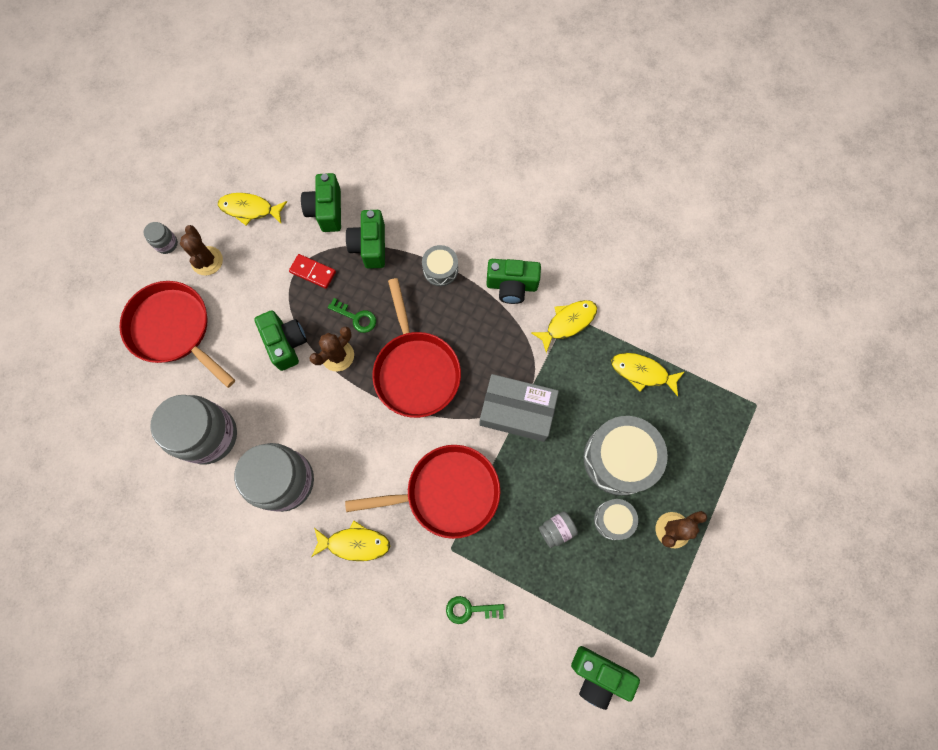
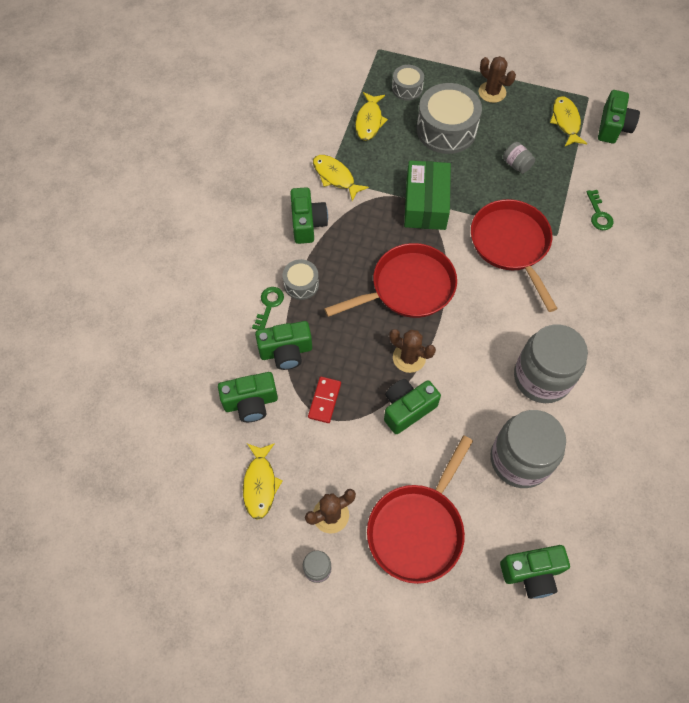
camera: 100 degrees left, 10 degrees down
yellow fish [312,521,390,561] -> yellow fish moved to [550,96,587,146]
green key [328,298,376,333] -> green key moved to [252,287,284,330]
grey box [479,374,559,442] -> green box [404,160,451,230]
grey drum [594,499,638,540] -> grey drum moved to [392,65,424,100]
none -> green camera [500,545,570,599]

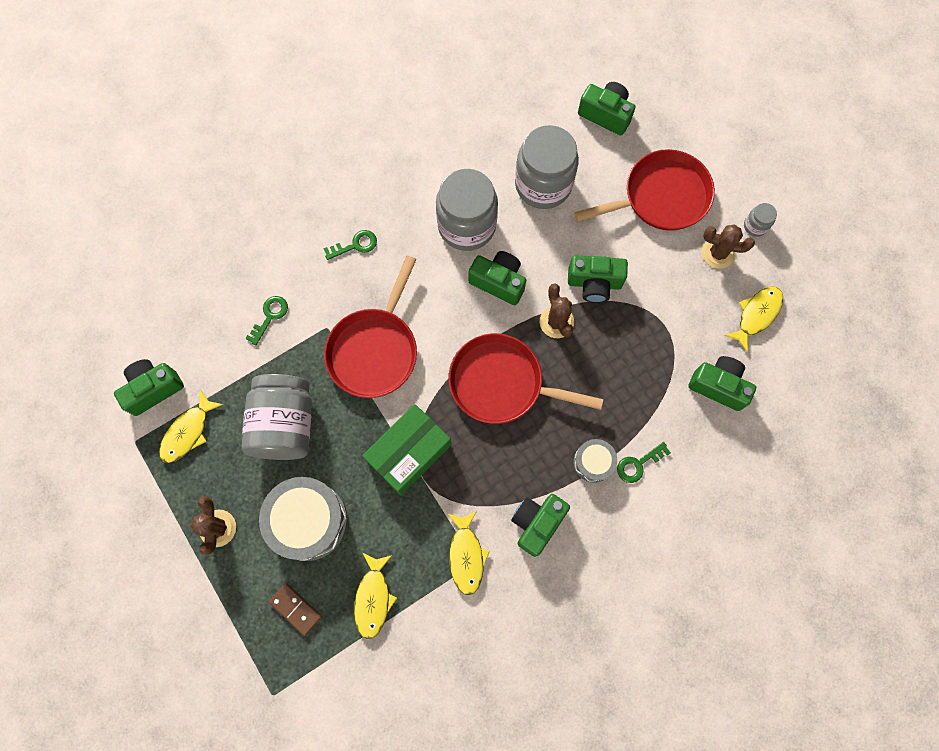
camera: 140 degrees left, 10 degrees up
green camera [255,321,312,370] -> green camera moved to [469,251,526,305]
red domino [308,376,341,423] -> none
yellow fish [355,92,388,141] -> yellow fish turned 135 degrees clockwise [354,553,397,639]
grey drum [392,65,424,100] -> brown domino [269,583,322,636]
grey jar [503,142,535,174] -> grey jar [241,374,312,460], size x2.36
none -> green key [323,230,377,260]

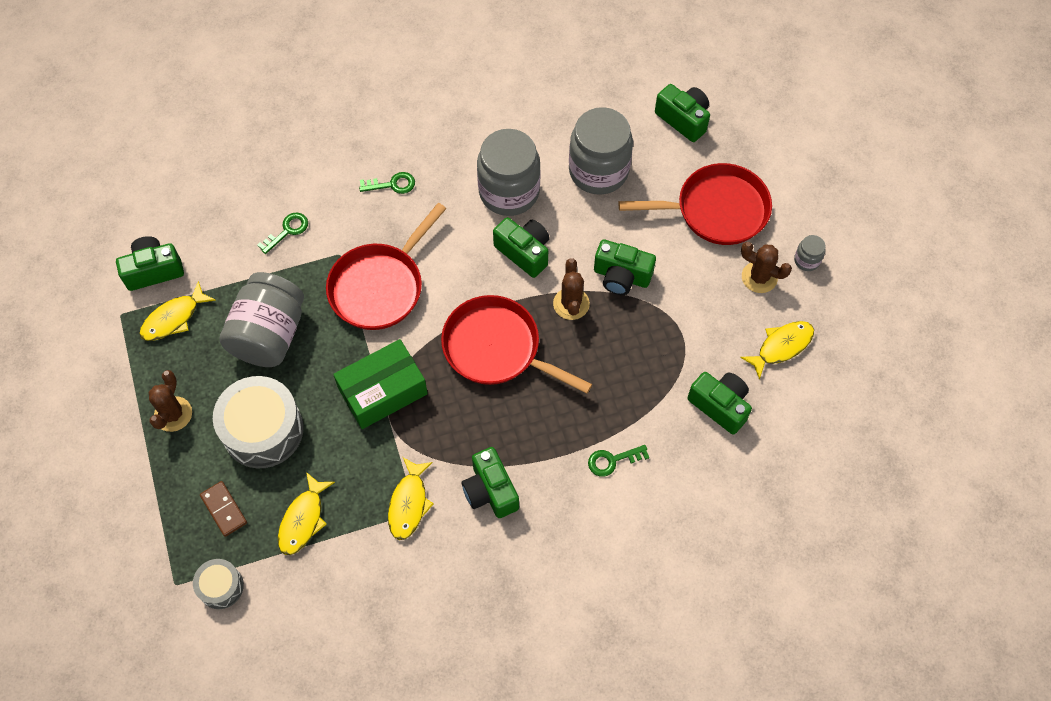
camera: 15 degrees right, 10 degrees down
green camera [511,494,570,557] -> green camera turned 75 degrees counterclockwise [461,447,519,518]
grey drum [573,439,617,483] -> grey drum moved to [193,559,244,609]

